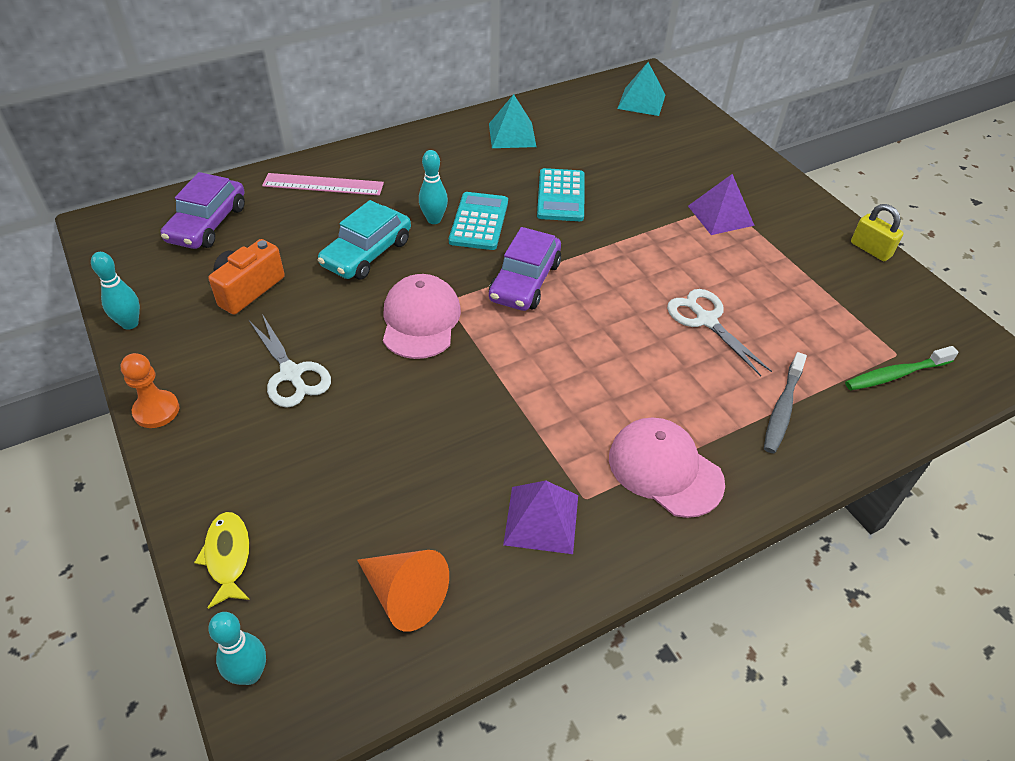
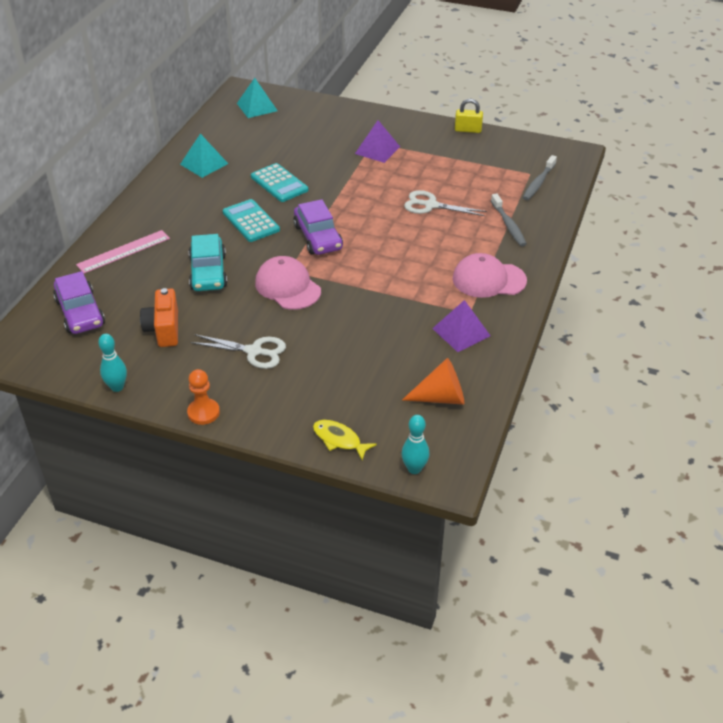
camera: 40 degrees left, 5 degrees down
turquoise bowling pin [419,150,448,224] -> none
green toothbrush [845,346,959,390] -> grey toothbrush [523,155,557,200]

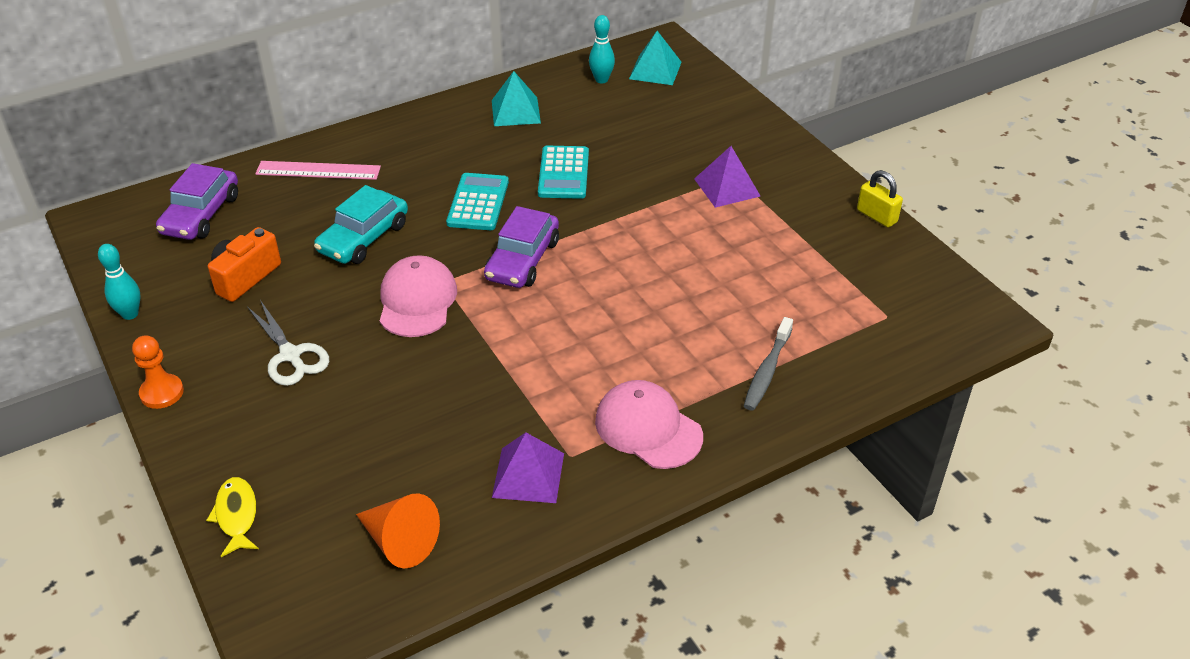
camera: 40 degrees right, 0 degrees up
turquoise bowling pin [401,415,429,474] -> turquoise bowling pin moved to [589,15,615,84]
white scissors [404,190,487,216] -> none
grey toothbrush [523,155,557,200] -> none

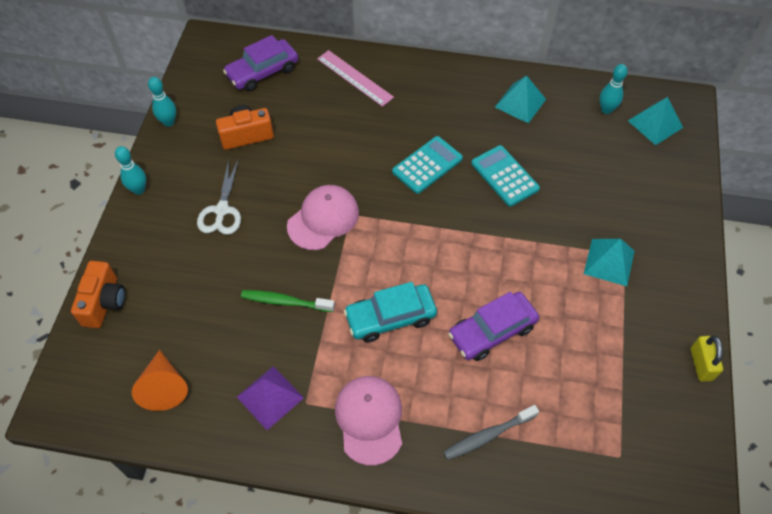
camera: 40 degrees right, 15 degrees up
orange pawn [132,335,184,409] -> turquoise bowling pin [115,146,146,195]
yellow fish [206,477,259,557] -> orange camera [71,261,125,328]
turquoise car [314,185,408,264] -> turquoise car moved to [344,282,437,342]
purple car [484,206,559,288] -> purple car moved to [448,292,539,361]
turquoise calculator [538,146,589,199] -> turquoise calculator turned 105 degrees clockwise [471,145,540,207]
purple pyramid [694,146,760,208] -> turquoise pyramid [584,239,635,286]
none -> green toothbrush [241,290,335,312]

